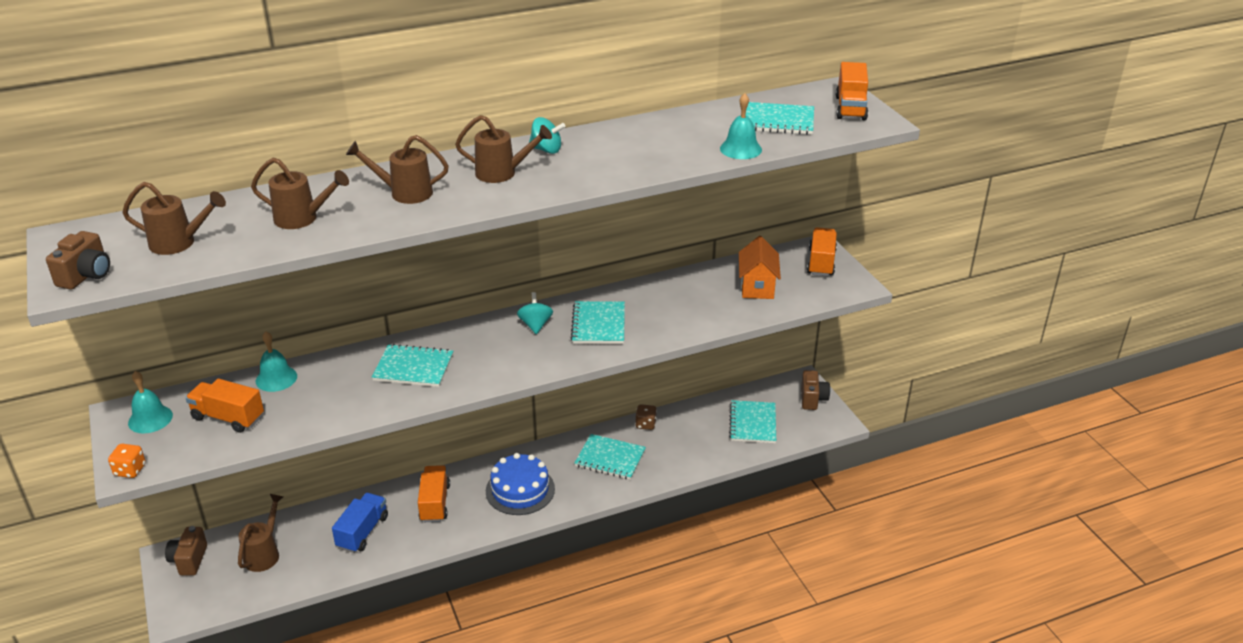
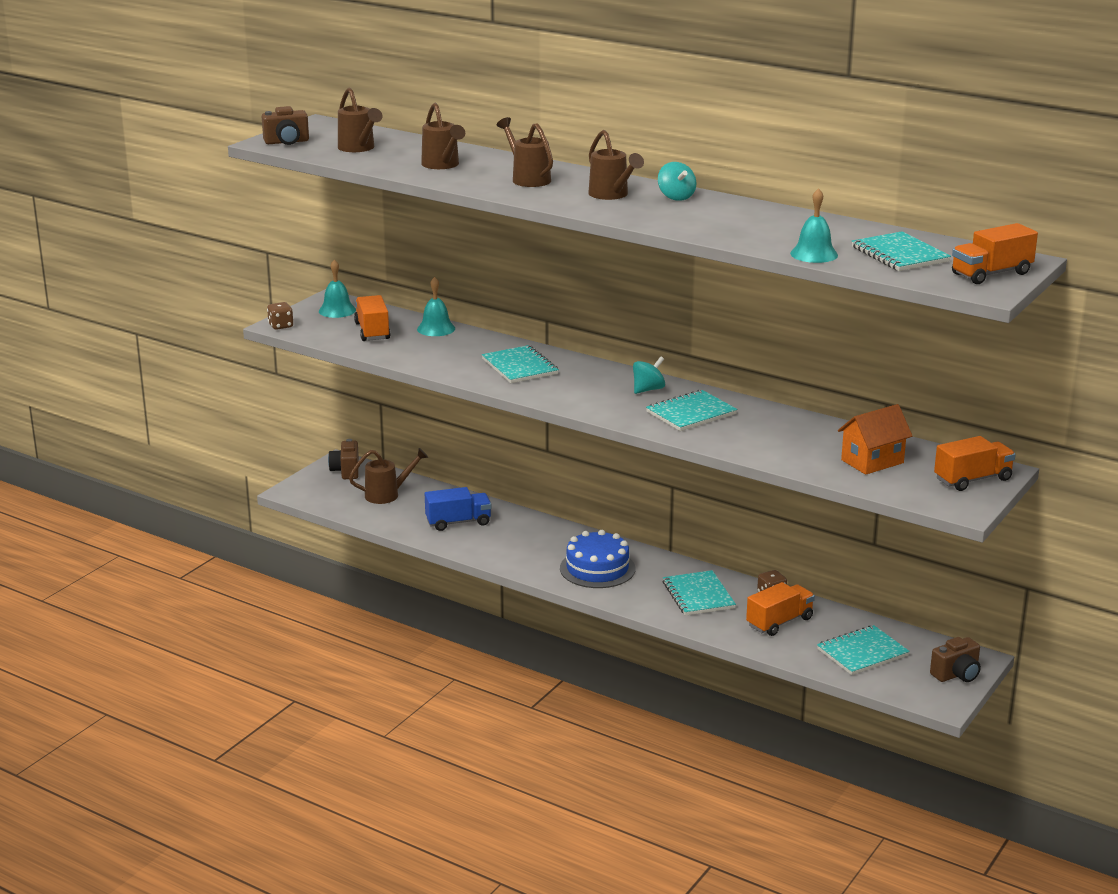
camera: 55 degrees right, 10 degrees down
orange dice [108,444,146,478] -> brown dice [267,302,293,330]
brown camera [165,526,207,576] -> brown camera turned 60 degrees counterclockwise [328,439,359,479]
orange truck [418,465,450,522] -> orange truck moved to [746,582,815,636]

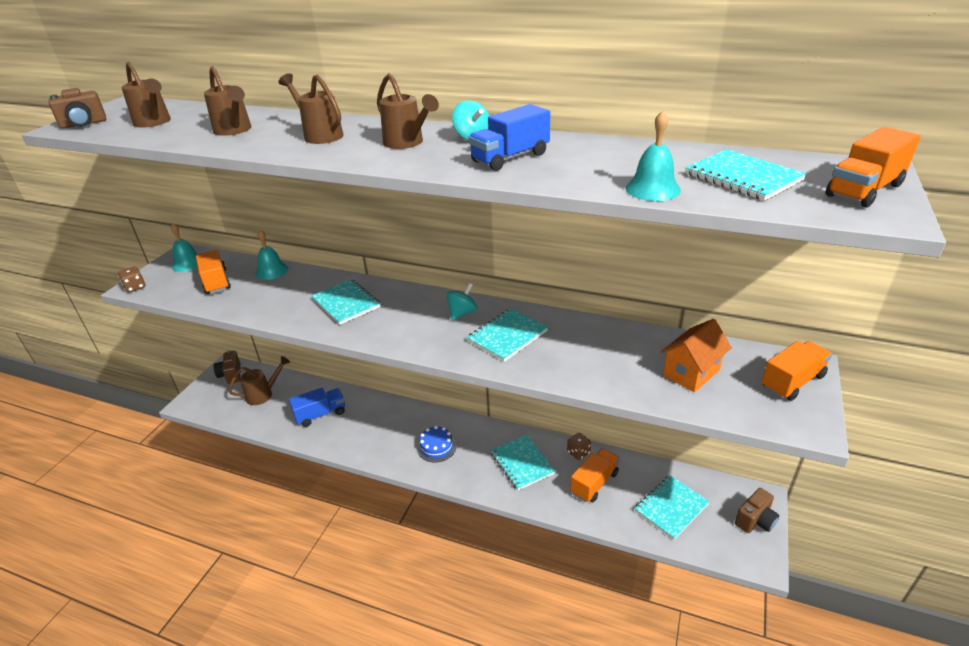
camera: 10 degrees left, 10 degrees up
blue cake [560,530,635,588] -> blue cake [417,426,457,462], size x0.66
none -> blue truck [468,104,550,171]

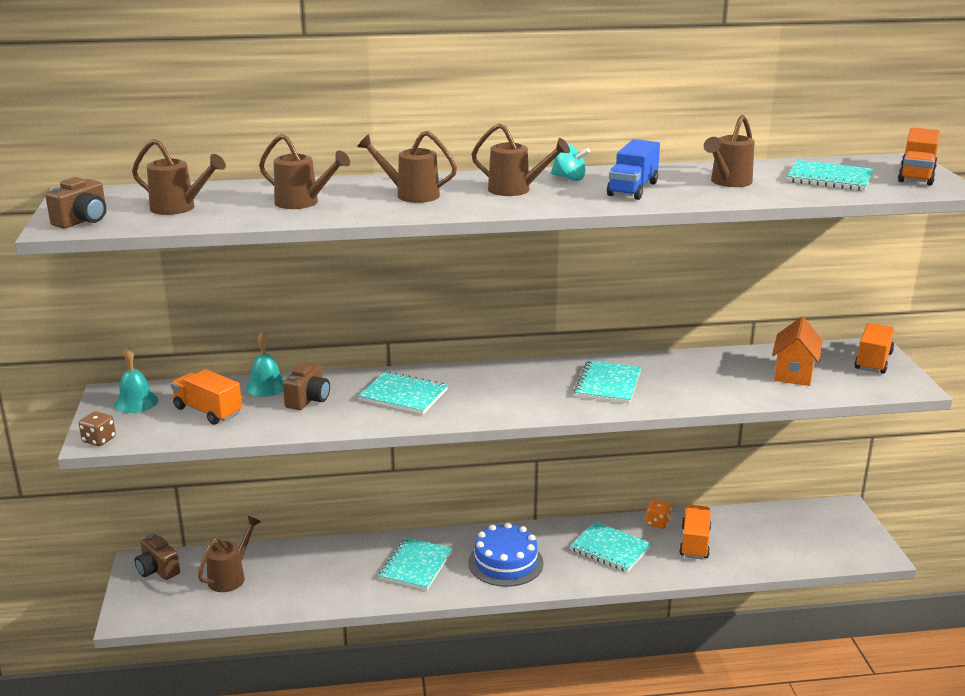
camera: 30 degrees left, 10 degrees down
blue truck [289,388,345,427] -> none
blue cake [417,426,457,462] -> blue cake [468,522,544,587], size x1.53
turquoise spinning top [446,283,477,320] -> none
brown dice [567,433,591,460] -> orange dice [646,500,671,529]
turquoise bell [625,110,681,201] -> none
turquoise notebook [635,475,710,540] -> turquoise notebook moved to [379,538,452,590]
brown camera [735,488,779,533] -> brown camera moved to [283,362,330,410]
none -> brown watering can [704,115,755,187]

